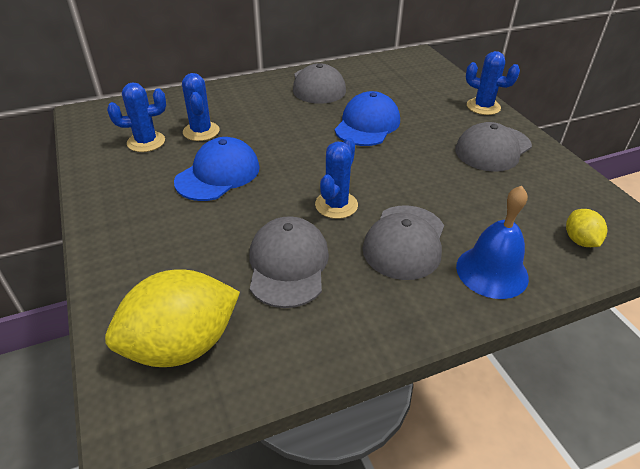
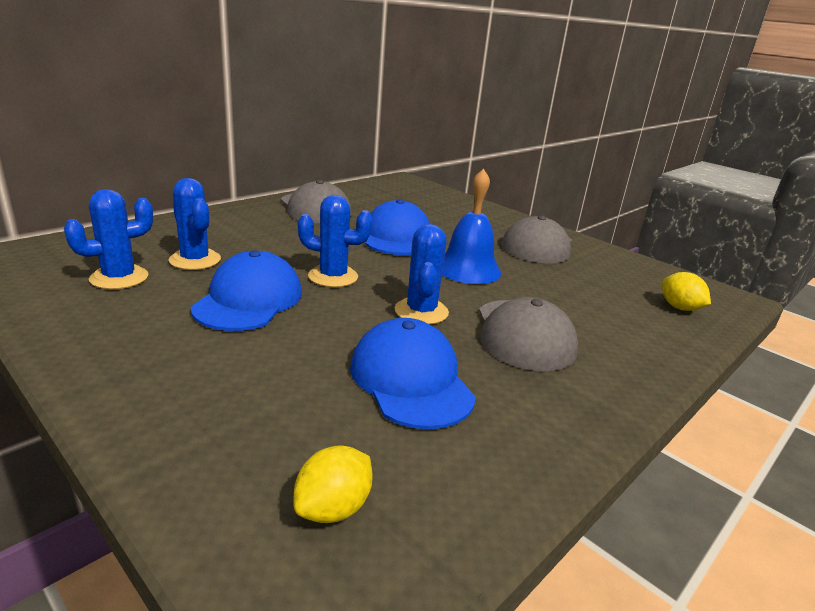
camera: 25 degrees left, 15 degrees down
yellow lemon [105,269,240,367] -> yellow lemon [294,445,373,523], size x0.48
grey cap [249,216,329,308] -> blue cap [350,318,476,429]
blue bell [456,186,529,299] -> blue bell moved to [442,168,501,284]
blue cactus [466,51,520,115] -> blue cactus moved to [298,195,373,287]

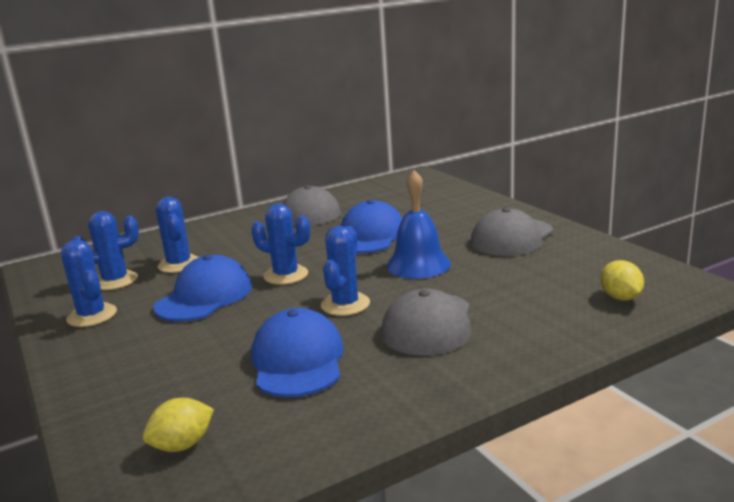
camera: 20 degrees right, 5 degrees down
none -> blue cactus [61,239,117,327]

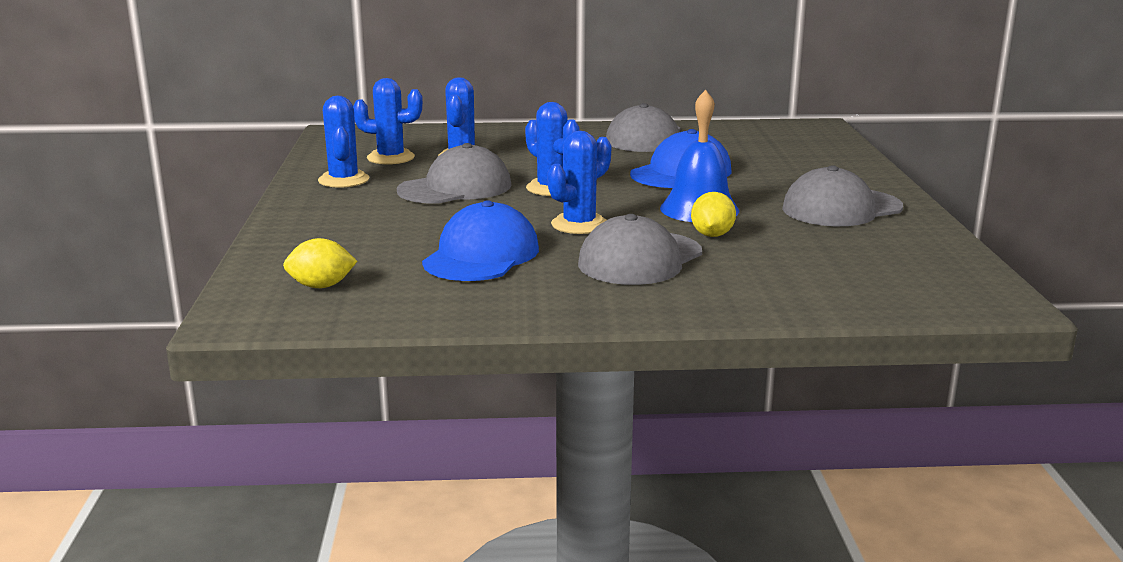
camera: 25 degrees right, 0 degrees up
blue cap [153,255,252,321] -> grey cap [397,143,511,204]
yellow lemon [600,260,644,301] -> yellow lemon moved to [691,192,736,237]

